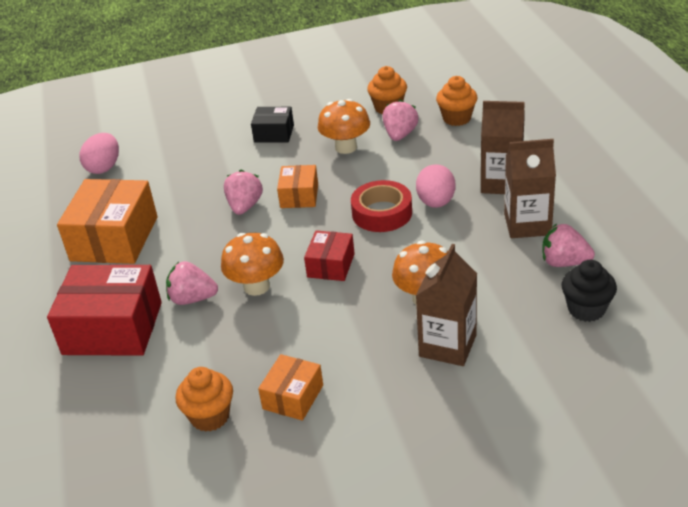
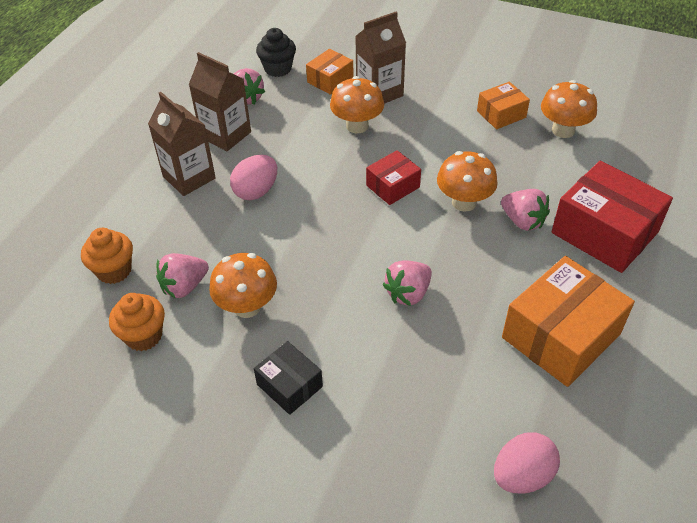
camera: 145 degrees left, 10 degrees up
orange cupcake [175,367,233,432] -> orange mushroom [541,80,597,138]
orange box [277,165,318,208] -> orange box moved to [306,49,354,95]
red tape [351,180,412,232] -> none

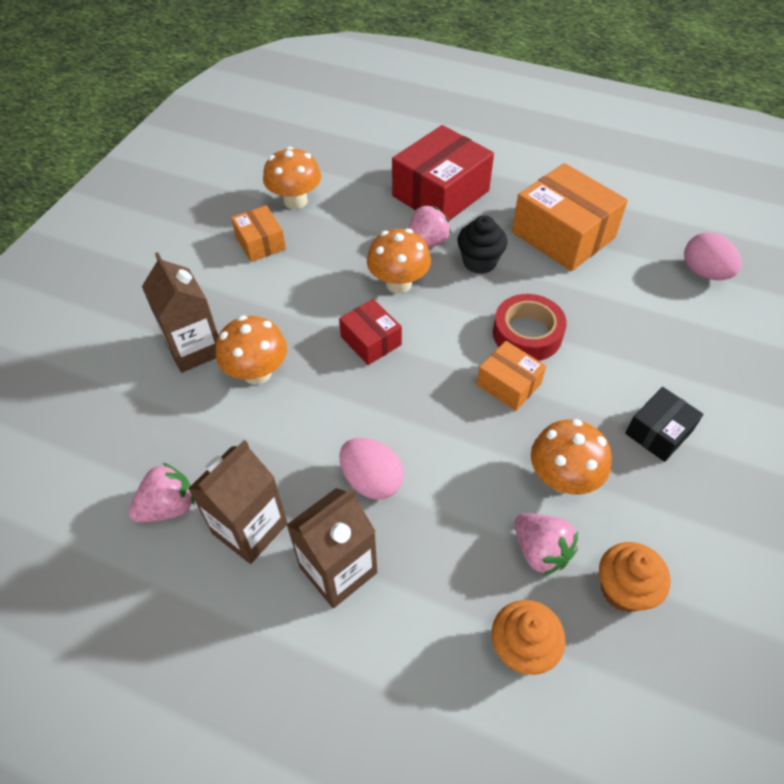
camera: 90 degrees left, 5 degrees up
black cupcake [256,28,296,77] -> black cupcake moved to [457,215,507,274]
orange box [306,49,354,95] -> orange box moved to [477,341,546,411]
pink strawberry [383,260,432,306] -> red tape [493,294,567,361]

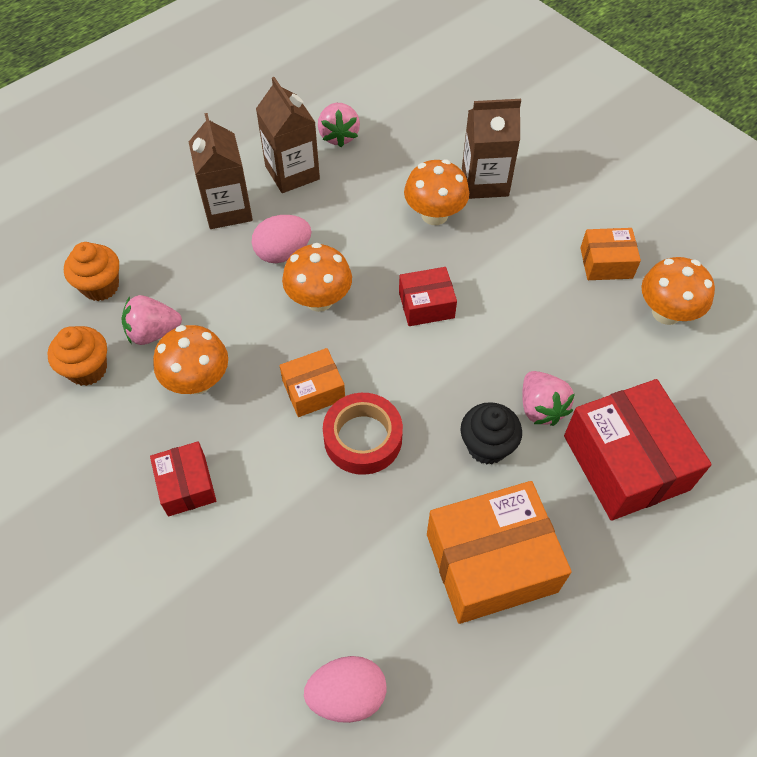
camera: 115 degrees right, 5 degrees up
orange mushroom [367,228,431,294] -> orange mushroom moved to [282,243,352,312]
black box [625,387,704,462] -> red box [150,441,216,517]

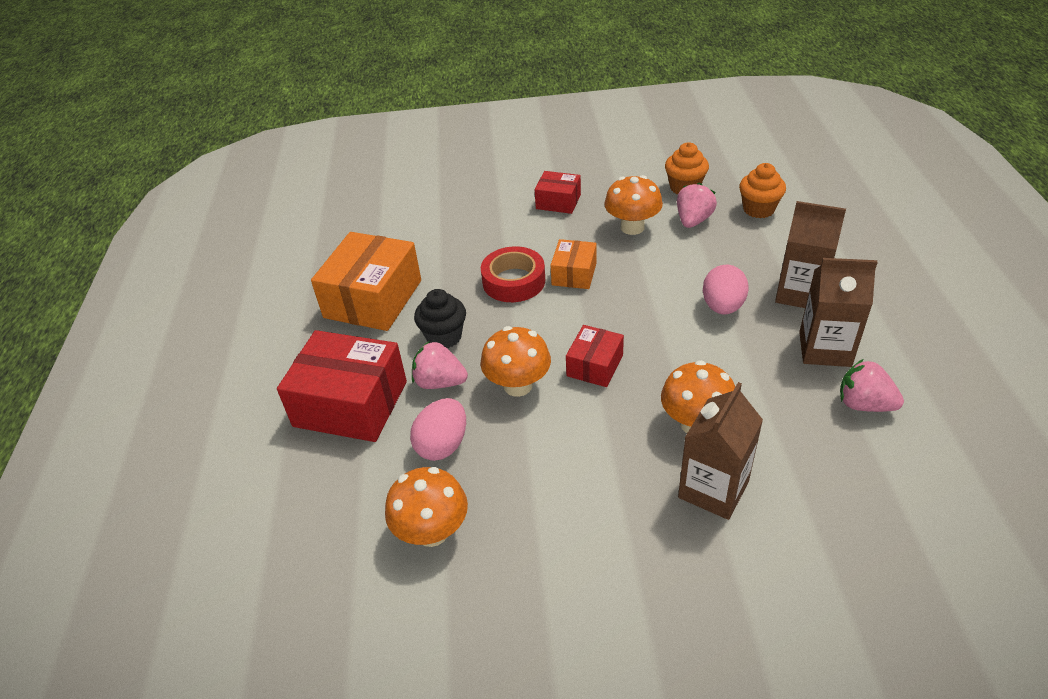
camera: 130 degrees right, 15 degrees down
orange mushroom [282,243,352,312] -> orange mushroom moved to [481,326,551,397]
pink egg [304,656,387,723] -> pink egg moved to [410,398,466,461]
orange box [580,228,641,280] -> none

